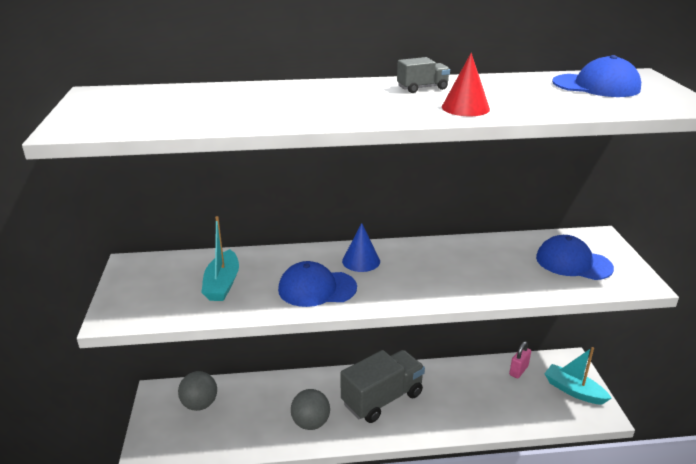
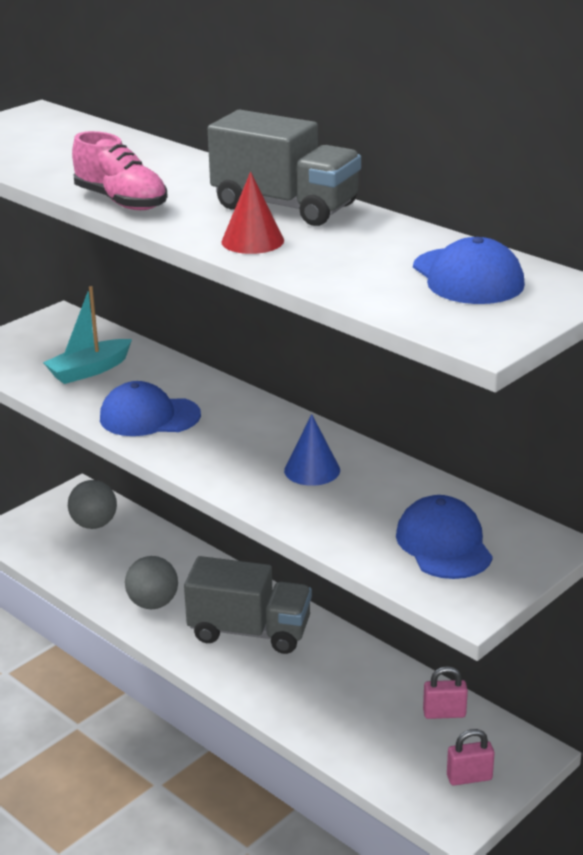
camera: 50 degrees right, 0 degrees up
blue cap [278,261,357,307] -> blue cap turned 45 degrees counterclockwise [100,381,201,436]
blue cone [342,223,380,272] -> blue cone moved to [284,414,340,486]
grey truck [397,57,450,93] -> grey truck [208,110,361,226], size x2.14
turquoise boat [544,347,612,405] -> pink padlock [447,729,495,785]
none -> pink shoe [72,131,168,210]

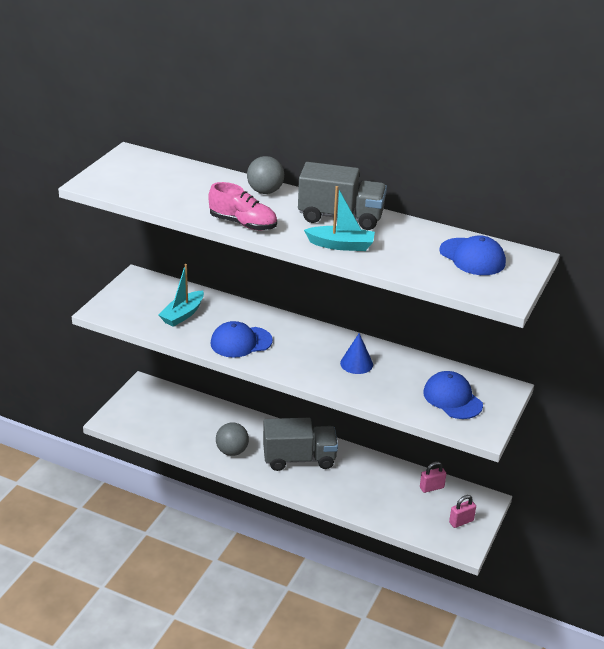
camera: 20 degrees left, 5 degrees up
grey ball [68,480,117,529] -> grey ball moved to [247,156,284,194]
red cone [221,172,284,254] -> turquoise boat [304,186,375,251]

